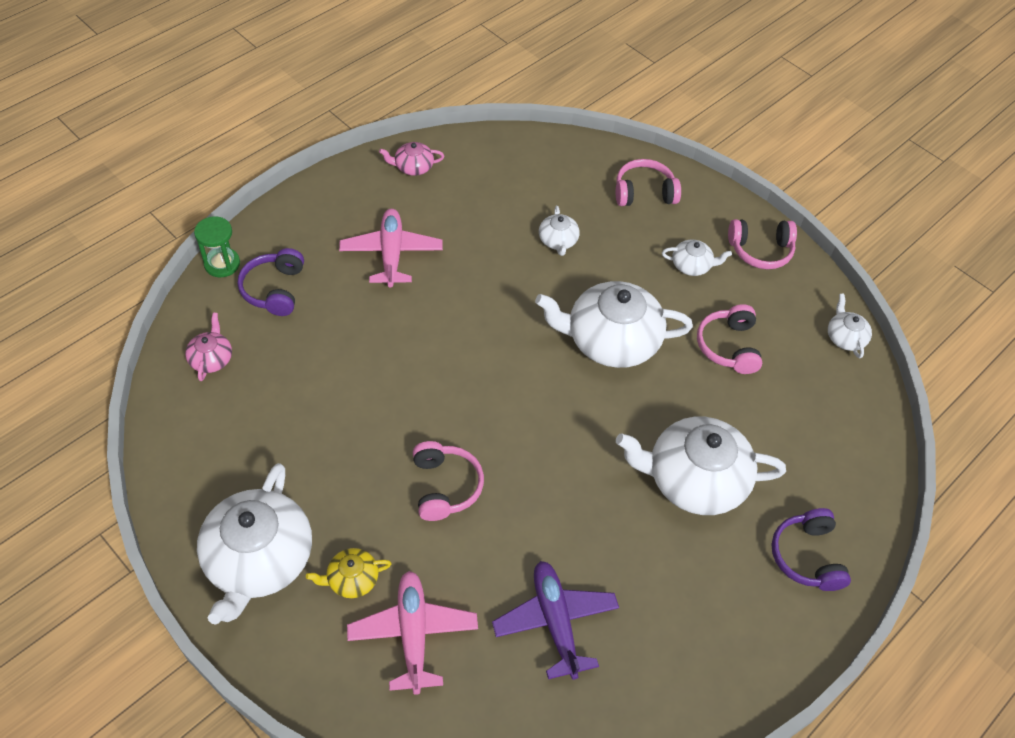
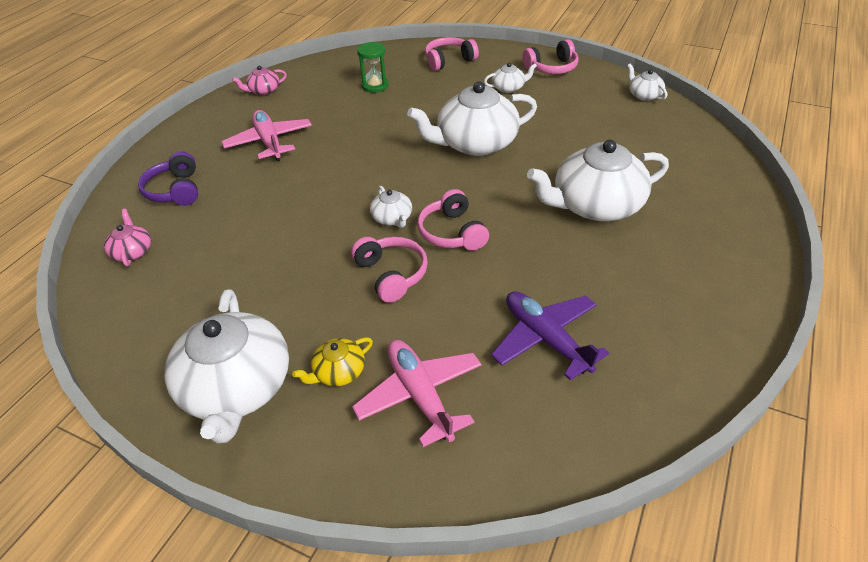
camera: 15 degrees left, 10 degrees down
green hourglass [194,216,240,277] -> green hourglass moved to [357,42,389,93]
white teapot [539,206,580,256] -> white teapot moved to [370,186,412,228]
pink headphones [697,304,762,374] -> pink headphones moved to [417,189,489,251]
purple headphones [771,508,851,591] -> none

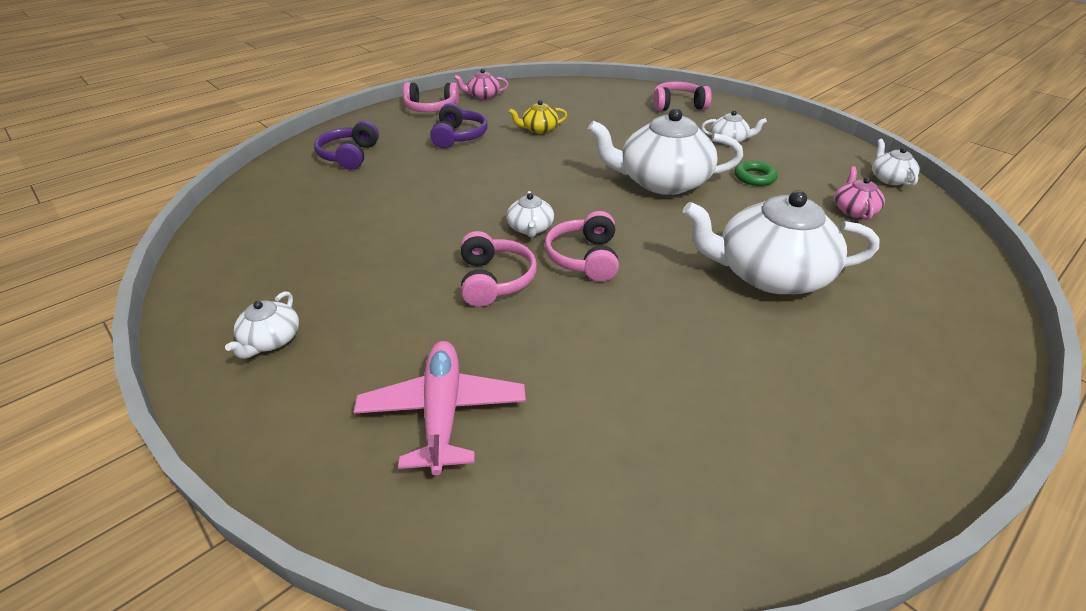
camera: 20 degrees right, 5 degrees down
pink teapot [104,209,151,267] -> pink teapot moved to [834,166,885,220]
white teapot [165,289,289,444] -> white teapot [225,291,299,359], size x0.46
pink plane [222,110,312,161] -> purple headphones [430,103,488,148]
yellow teapot [292,337,373,386] -> yellow teapot moved to [509,100,567,134]
green hourglass [357,42,389,93] -> none
purple plane [491,291,609,380] -> none
pink headphones [522,39,579,74] -> pink headphones moved to [403,82,459,112]
none -> green ring [735,161,778,186]

